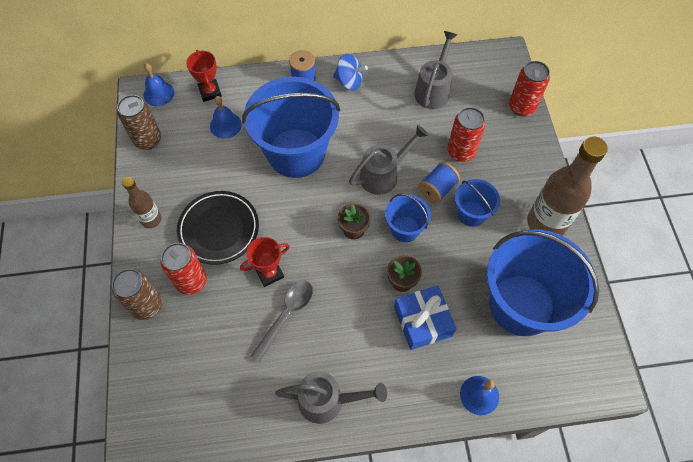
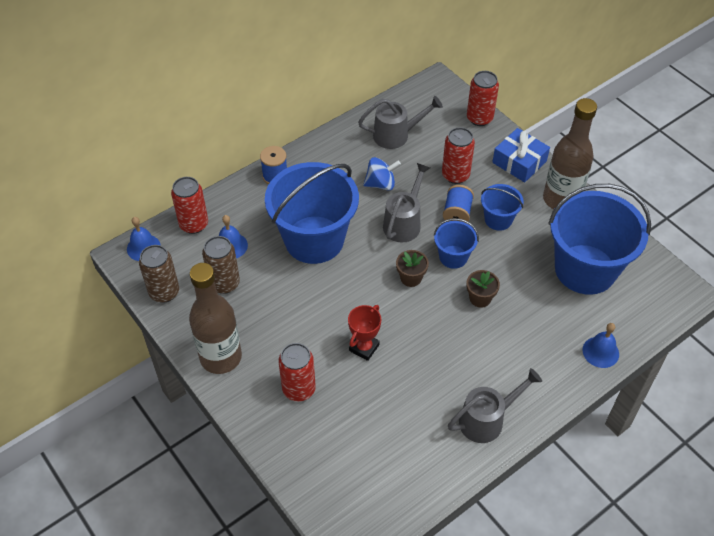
camera: 30 degrees left, 10 degrees down
brown can [112,269,162,320] -> brown can moved to [202,236,240,294]
brown bottle [122,177,161,228] -> brown bottle [189,263,242,374], size x1.85
black plate [177,191,259,265] -> none
red trophy [186,50,222,102] -> red can [171,177,208,234]
grey spoon [250,281,313,363] -> none
blue spinning top [333,54,368,90] -> blue spinning top moved to [363,157,401,190]
blue gift [394,285,456,350] -> blue gift moved to [492,128,550,182]
grey watering can [414,31,457,109] -> grey watering can turned 90 degrees clockwise [358,96,443,149]

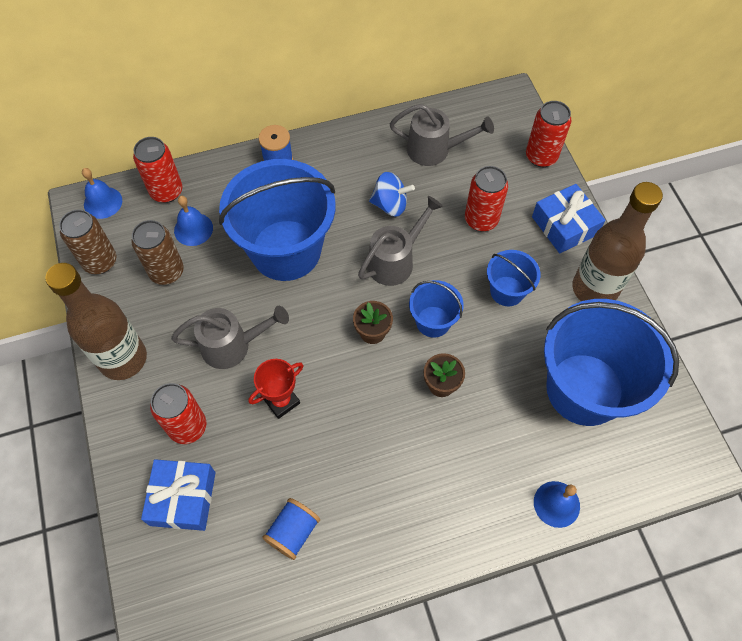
camera: 20 degrees right, 10 degrees up
blue spool [443,185,474,223] -> blue spool moved to [262,498,320,560]
grey watering can [448,368,542,443] -> grey watering can moved to [171,306,289,369]
none -> blue gift [141,459,216,531]

